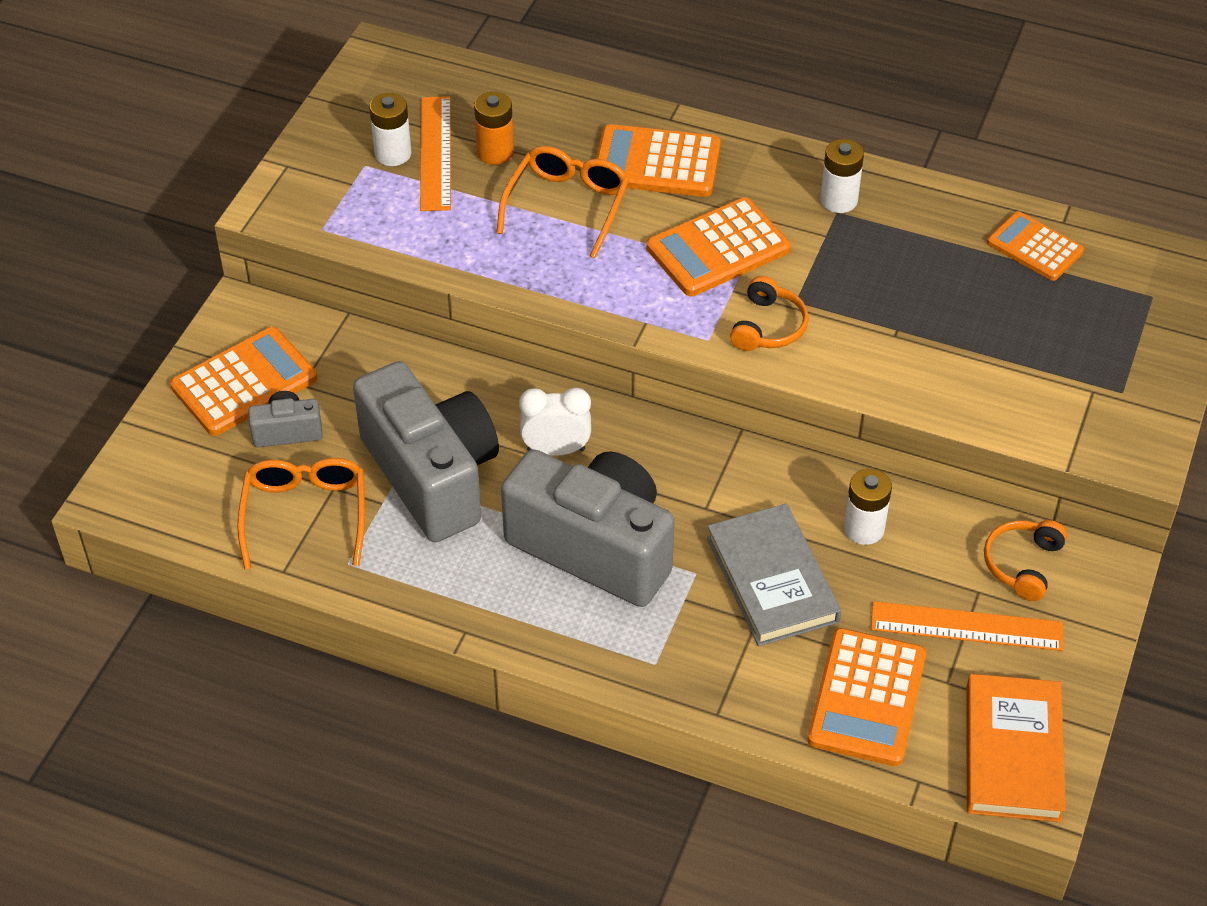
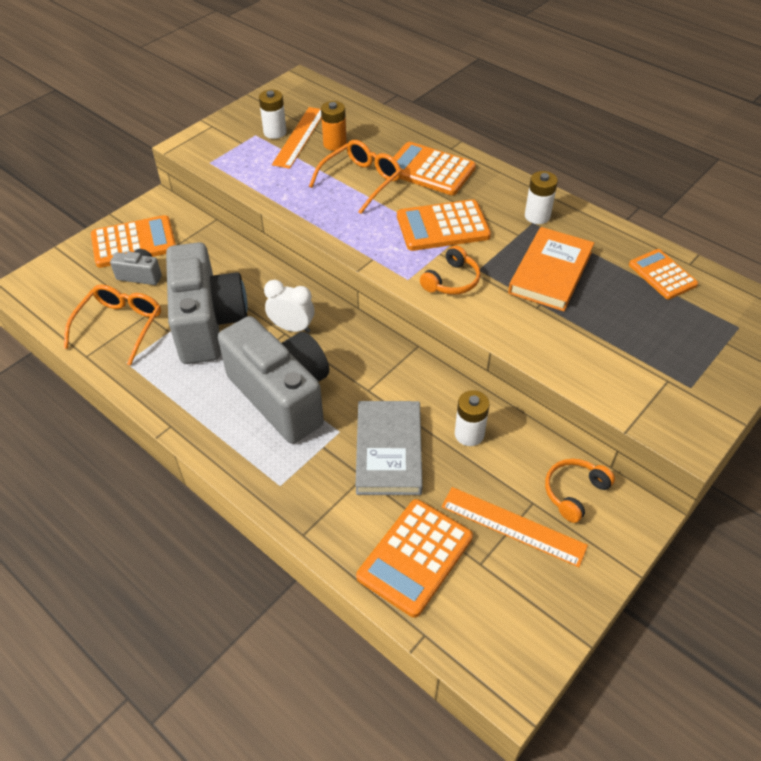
camera: 20 degrees right, 0 degrees up
orange book [966,674,1066,822] -> orange book moved to [508,227,594,311]

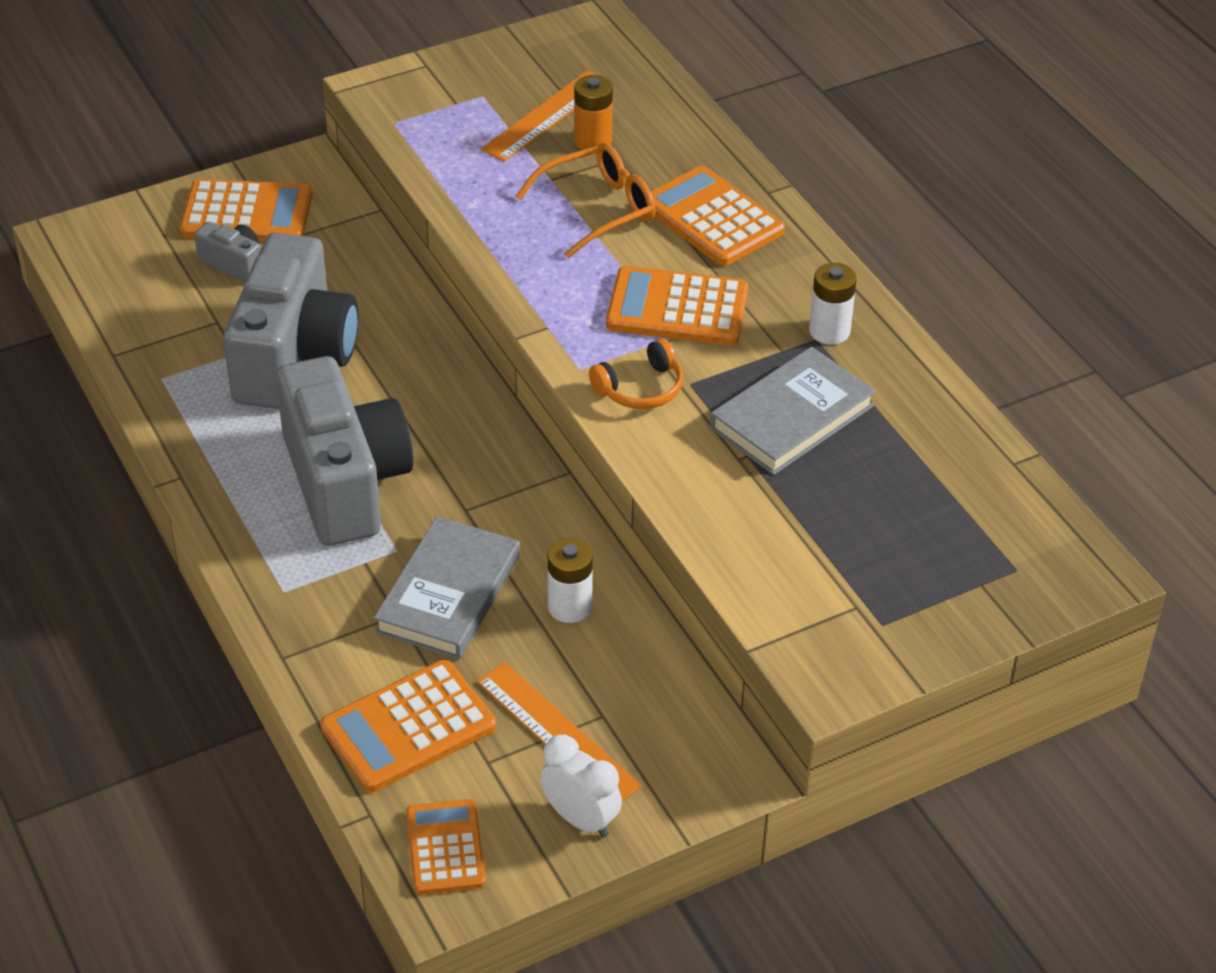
camera: 20 degrees right, 5 degrees down
orange glasses [64,284,161,366] -> none
white battery [259,90,287,139] -> none
white clock [264,280,314,333] -> white clock moved to [540,735,622,838]
orange book [508,227,594,311] -> grey book [710,347,876,475]
orange headphones [545,459,615,523] -> none
orange calculator [629,249,698,299] -> orange calculator moved to [406,799,486,895]

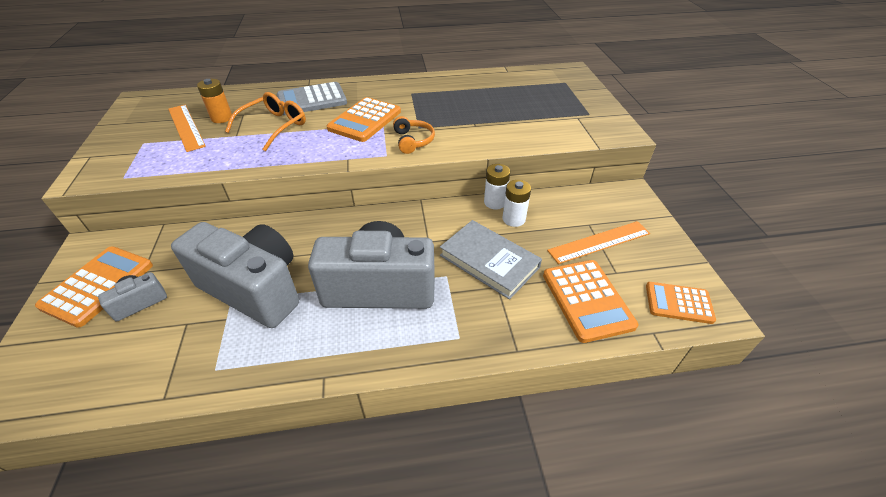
camera: 70 degrees left, 0 degrees up
orange glasses [515,143,655,258] -> orange glasses turned 45 degrees clockwise [225,92,306,151]
white clock [540,735,622,838] -> none
orange calculator [651,166,785,266] -> grey calculator [277,82,347,115]
grey book [710,347,876,475] -> none
white battery [809,263,857,344] -> white battery moved to [484,164,510,210]

